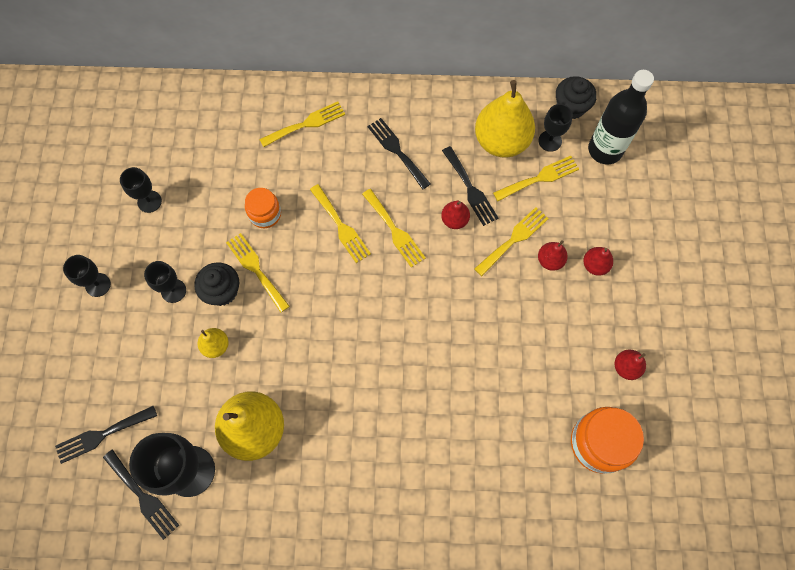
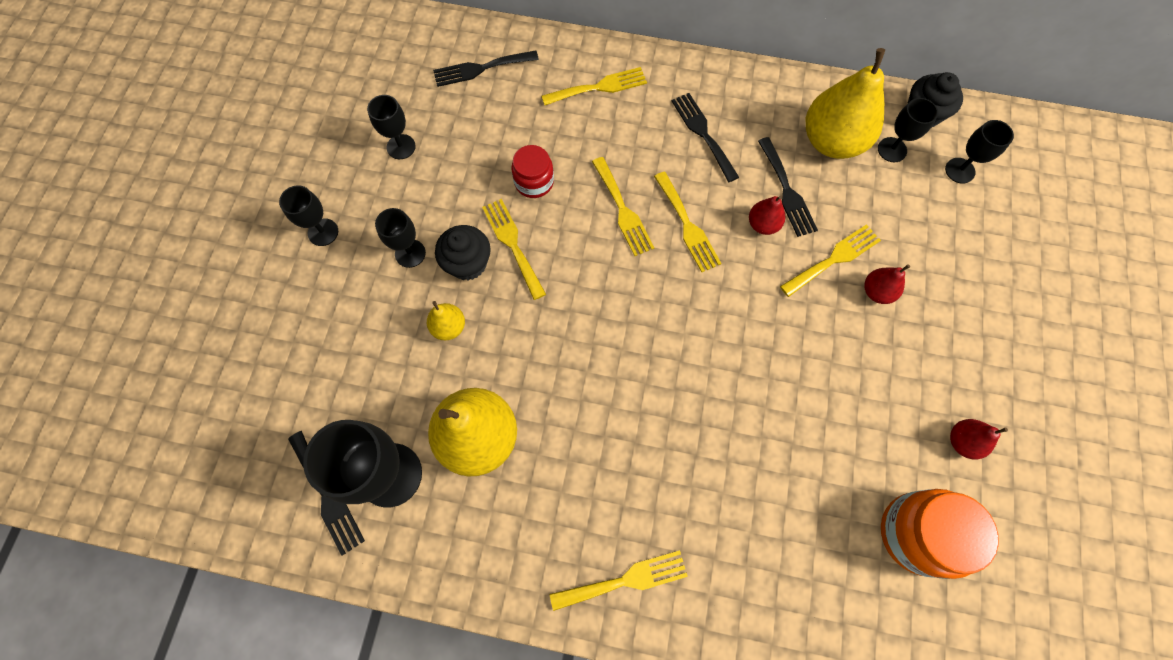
camera: 10 degrees right, 0 degrees up
black fork [55,406,157,464] -> black fork moved to [433,51,539,87]
orange jar [245,188,281,228] -> red jar [511,145,554,198]
yellow fork [493,156,579,201] -> yellow fork moved to [550,550,688,611]
red pear [583,247,613,276] -> none
black bottle [588,70,654,164] -> black goblet [945,120,1014,184]

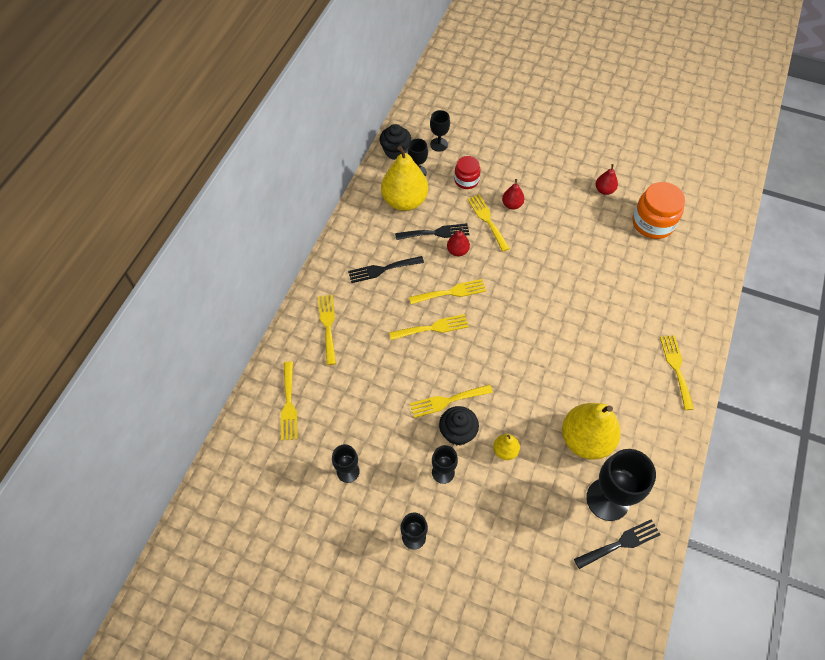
camera: 80 degrees left, 10 degrees down
black fork [433,51,539,87] -> yellow fork [281,361,298,441]
red jar [511,145,554,198] -> red jar moved to [454,156,481,189]

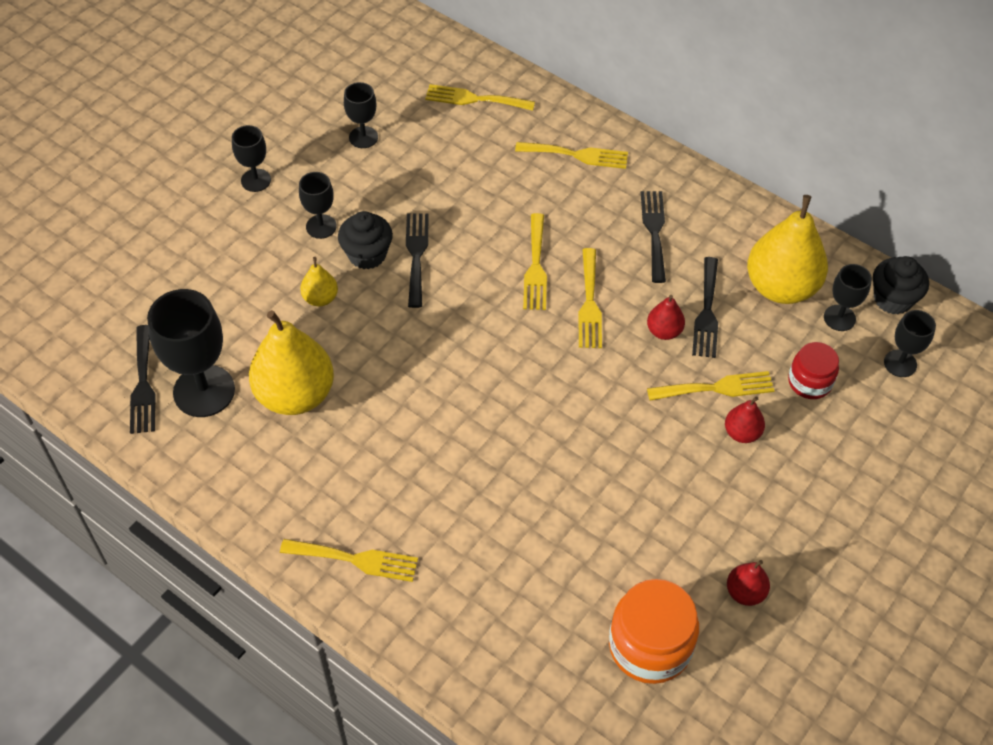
camera: 105 degrees right, 5 degrees down
yellow fork [410,384,493,418] -> black fork [406,214,429,308]

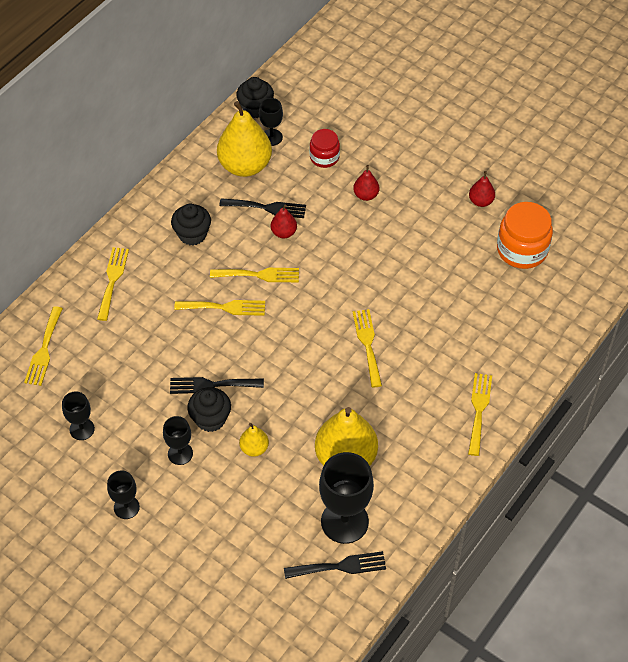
camera: 90 degrees left, 0 degrees up
black fork [641,191,666,283] -> black cupcake [171,204,211,246]
yellow fork [647,371,775,401] -> yellow fork moved to [353,309,382,388]
black goblet [884,310,936,377] -> none

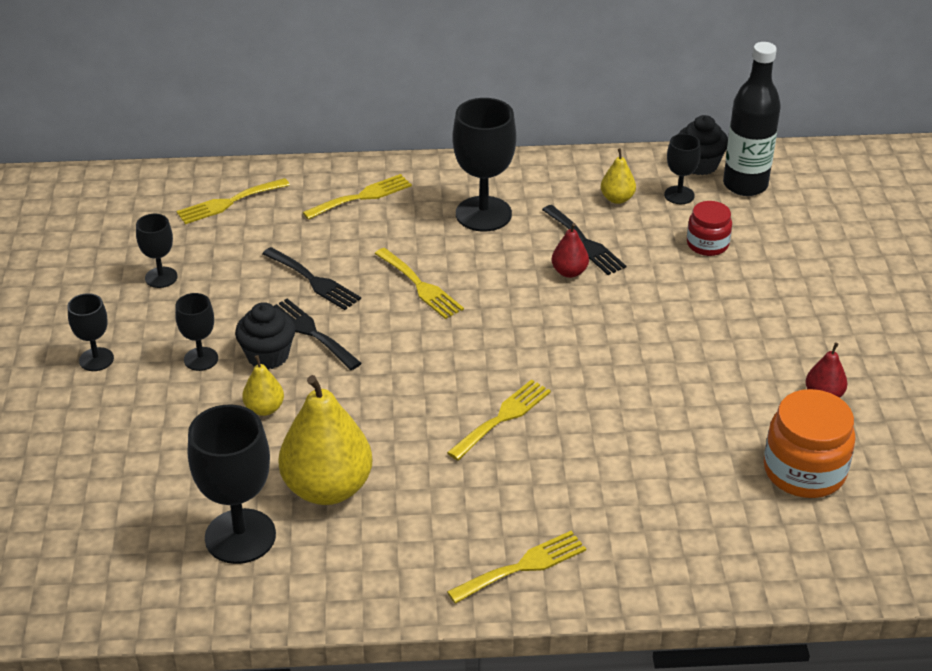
camera: 50 degrees right, 15 degrees down
black cupcake [171,204,211,246] -> black goblet [453,98,516,232]
yellow fork [210,268,299,282] -> none
yellow pear [217,101,272,177] -> yellow pear [601,148,636,204], size x0.47
black fork [284,551,386,579] -> black fork moved to [262,247,361,310]
red pear [353,165,379,201] -> none
none -> black bottle [723,42,781,196]

